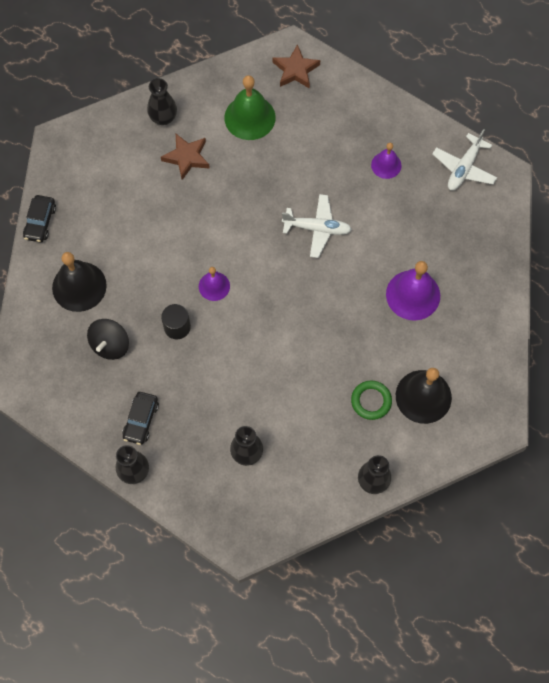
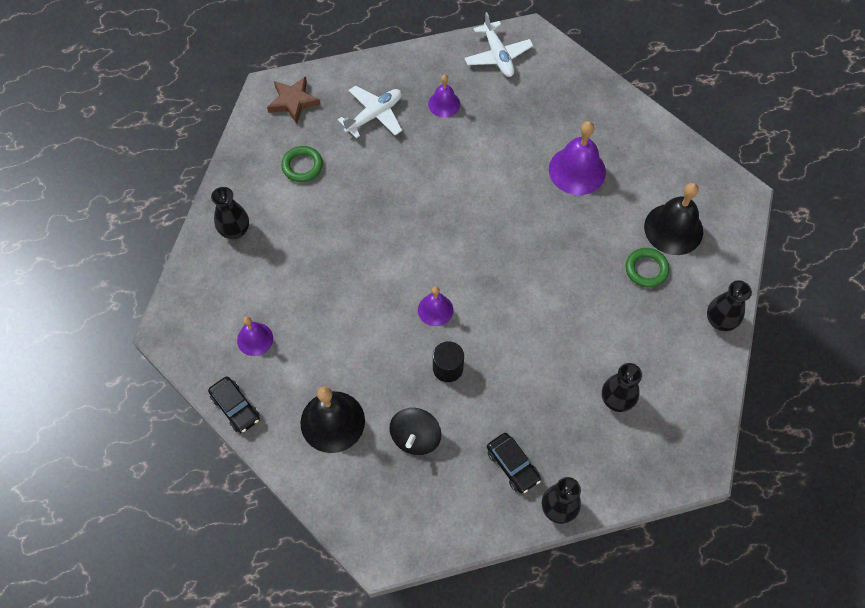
camera: 50 degrees left, 5 degrees down
black spinning top [87,319,129,360] -> black spinning top turned 45 degrees clockwise [390,408,441,455]
brown star [161,134,210,180] -> none
green bell [224,75,276,140] -> green ring [281,146,323,182]
white plane [282,194,352,258] -> white plane moved to [338,85,402,138]
none -> purple bell [237,317,273,356]

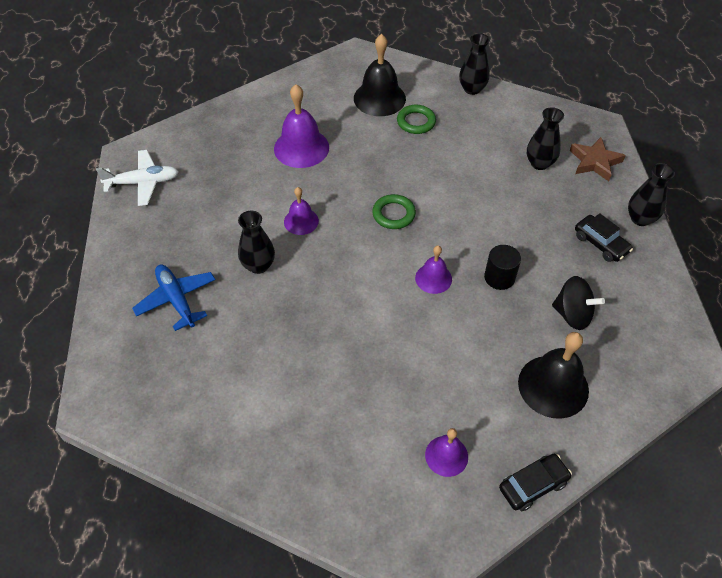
camera: 80 degrees left, 10 degrees down
black vase [211,187,249,239] -> black vase moved to [238,211,275,274]
brown star [267,76,320,124] -> brown star moved to [570,137,626,181]
green ring [281,146,323,182] -> green ring moved to [372,194,416,229]
white plane [338,85,402,138] -> blue plane [132,264,215,331]
purple bell [428,75,460,117] -> purple bell moved to [284,187,319,235]
black car [487,433,541,493] -> black car turned 75 degrees clockwise [575,213,633,262]

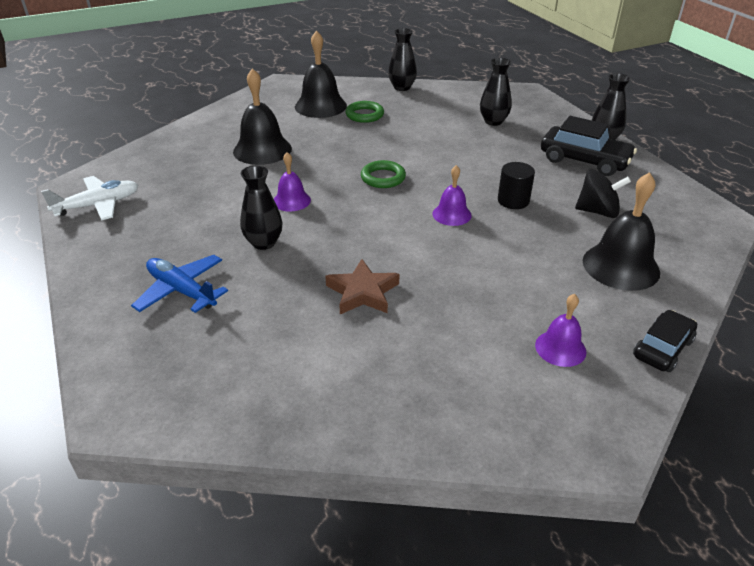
camera: 20 degrees left, 15 degrees down
purple bell [274,84,329,168] -> black bell [233,68,292,165]
brown star [570,137,626,181] -> brown star moved to [325,259,400,314]
black car [575,213,633,262] -> black car [541,116,637,176], size x1.57

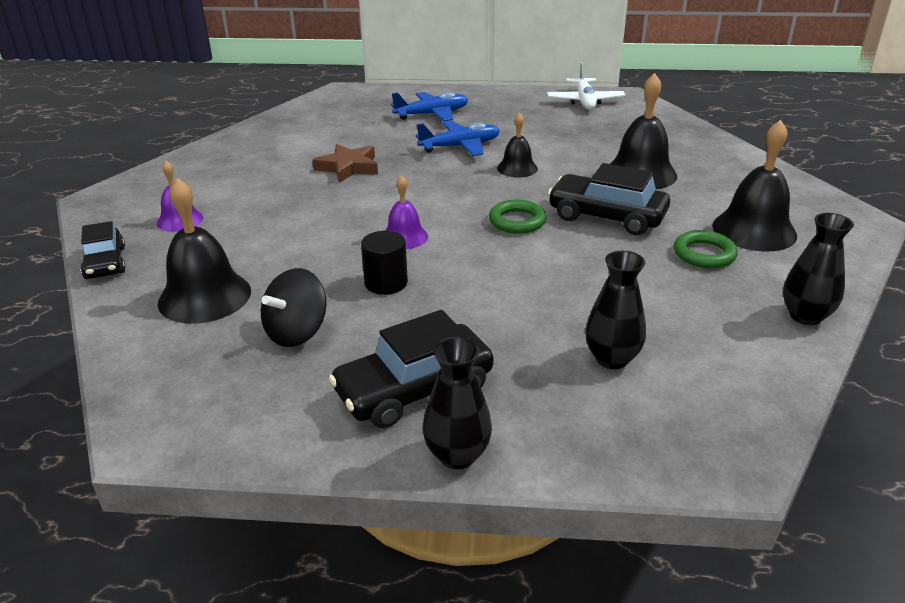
camera: 120 degrees right, 5 degrees down
black vase [240,166,282,250] -> blue plane [416,121,500,156]
purple bell [274,152,311,211] -> black bell [497,113,538,178]
none -> black car [548,163,670,235]

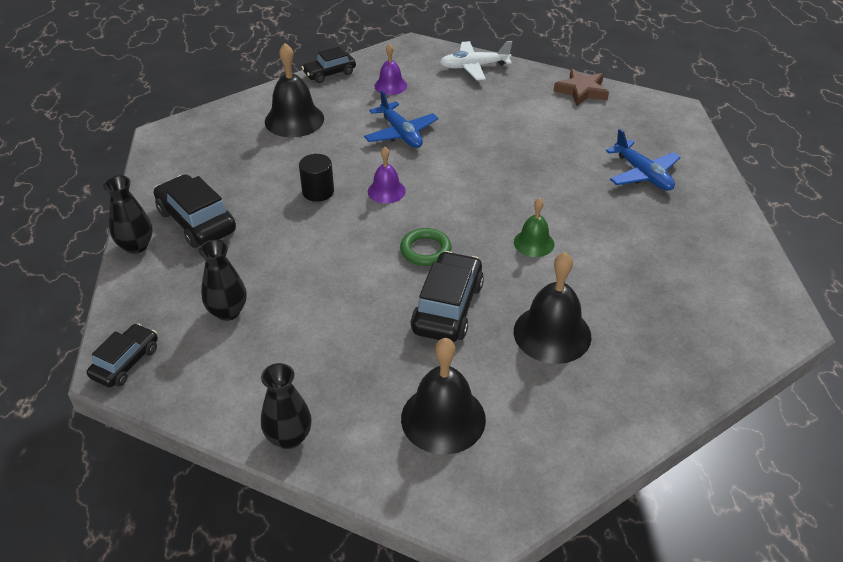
camera: 80 degrees right, 10 degrees up
black spinning top [261,268,327,347] -> none
brown star [313,144,378,183] -> brown star moved to [554,68,609,106]
blue plane [416,121,500,156] -> blue plane moved to [364,90,438,148]
black bell [497,113,538,178] -> green bell [514,198,554,257]
white plane [547,62,625,110] -> white plane moved to [440,41,512,80]
green ring [674,230,738,268] -> none
none -> black car [87,323,158,387]

